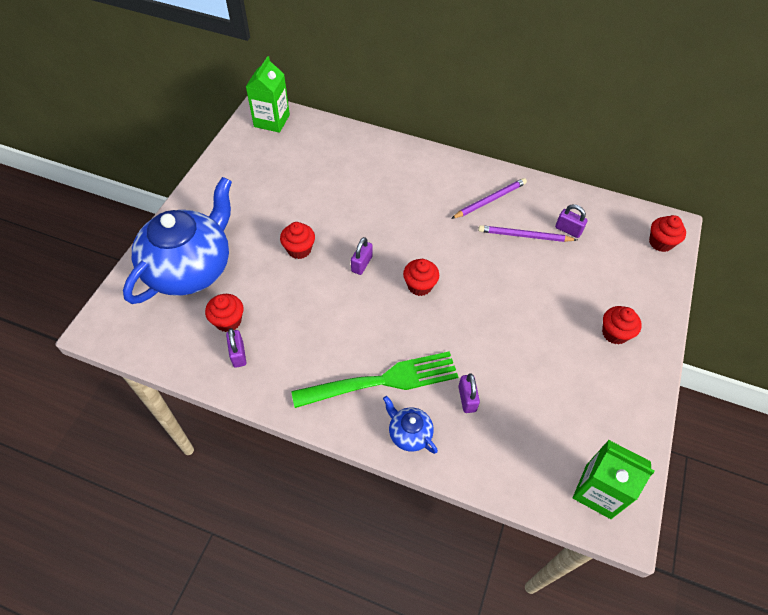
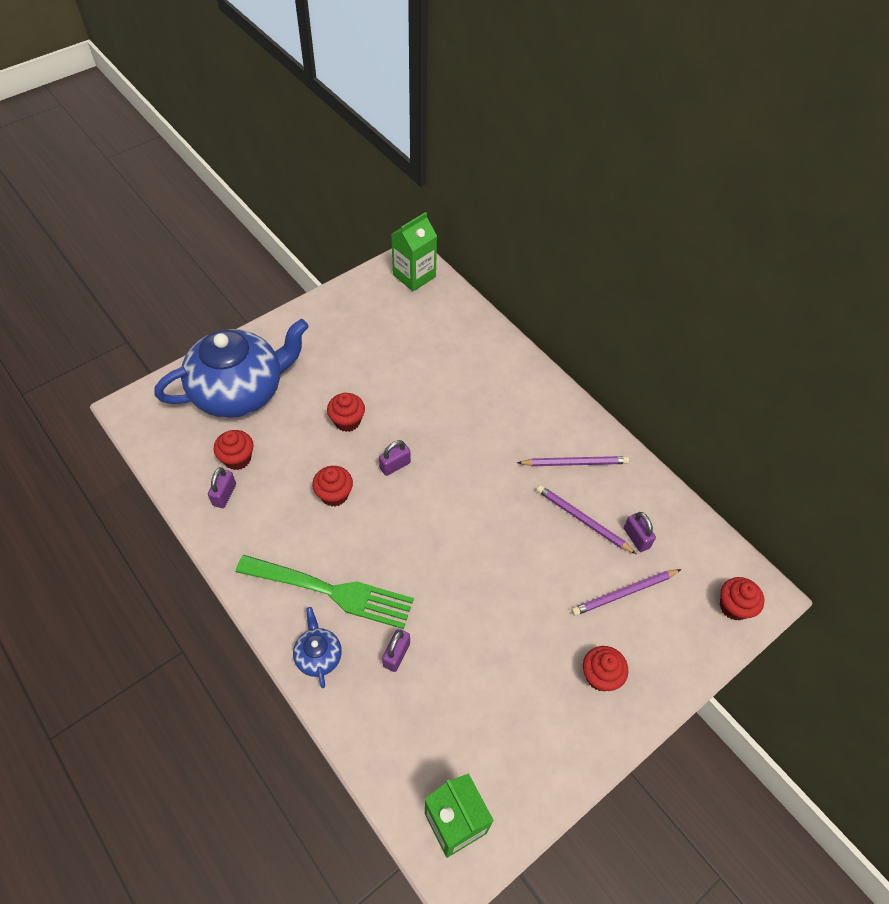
camera: 30 degrees right, 0 degrees up
red cupcake [403,259,439,296] -> red cupcake moved to [312,466,353,507]
none -> purple pencil [571,569,681,616]

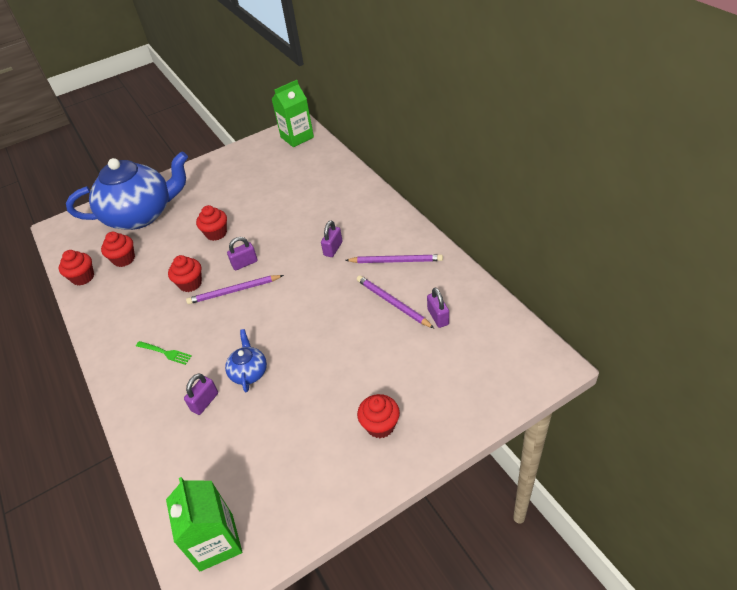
camera: 15 degrees right, 10 degrees down
purple padlock [208,467,236,508] -> purple padlock moved to [321,221,342,257]
green fork [236,555,414,629] -> green fork [136,341,192,365], size x0.41
blue teapot [293,607,342,688] -> blue teapot moved to [225,329,267,392]
purple pencil [571,569,681,616] -> purple pencil moved to [186,275,284,304]
red cupcake [720,577,764,620] -> red cupcake moved to [59,250,94,286]

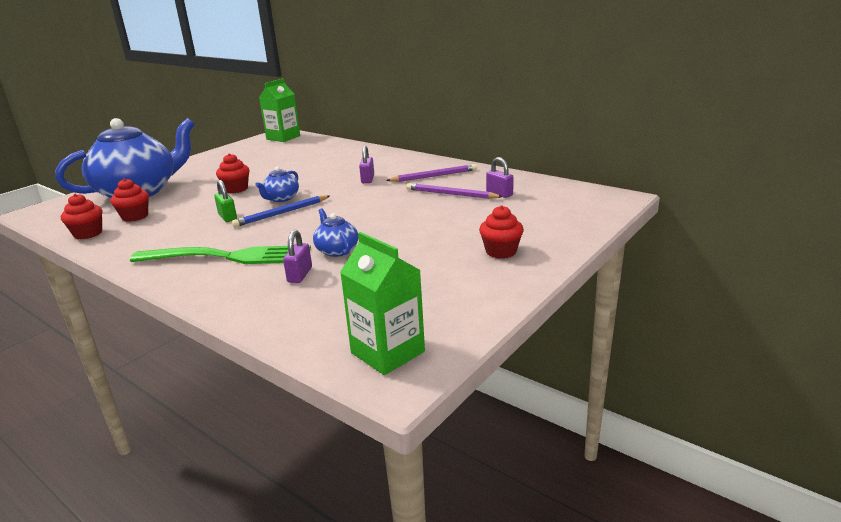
camera: 25 degrees left, 20 degrees down
green fork [136,341,192,365] -> green fork [130,245,311,264], size x2.44
red cupcake [168,255,202,292] -> green padlock [214,180,237,222]
purple pencil [186,275,284,304] -> blue pencil [232,195,330,227]
purple padlock [227,237,258,270] -> blue teapot [255,167,299,202]

